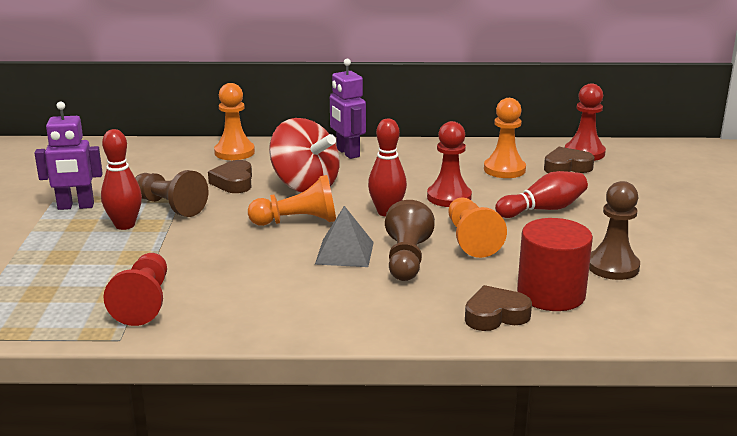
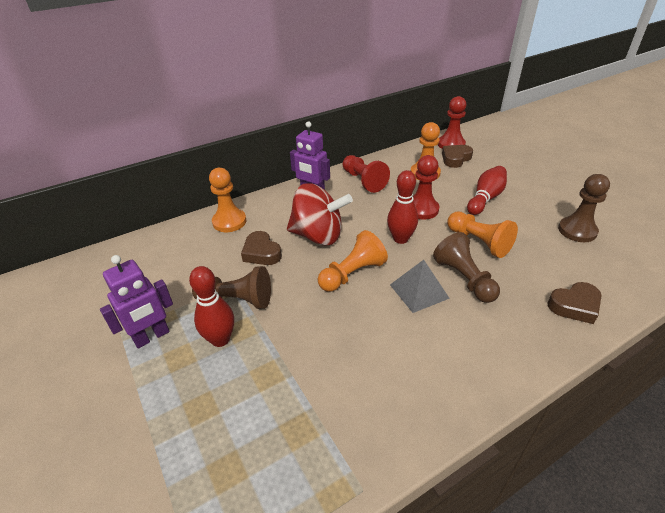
camera: 30 degrees left, 15 degrees up
red pawn [103,253,167,326] -> red pawn moved to [343,155,390,193]
brown heart [465,285,532,331] -> brown heart turned 150 degrees counterclockwise [548,282,602,324]
red cylinder [517,218,593,311] -> none

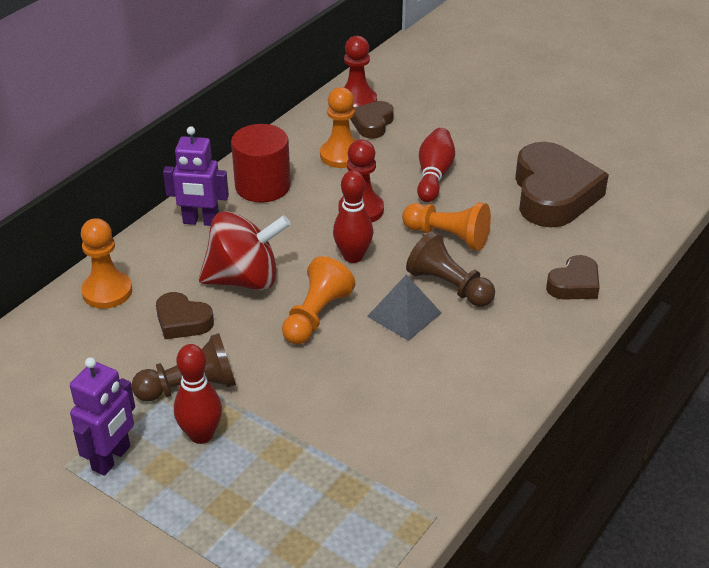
camera: 25 degrees left, 0 degrees up
red pawn [343,155,390,193] -> red cylinder [231,124,291,202]
brown pawn [558,174,610,242] -> brown heart [515,142,609,227]

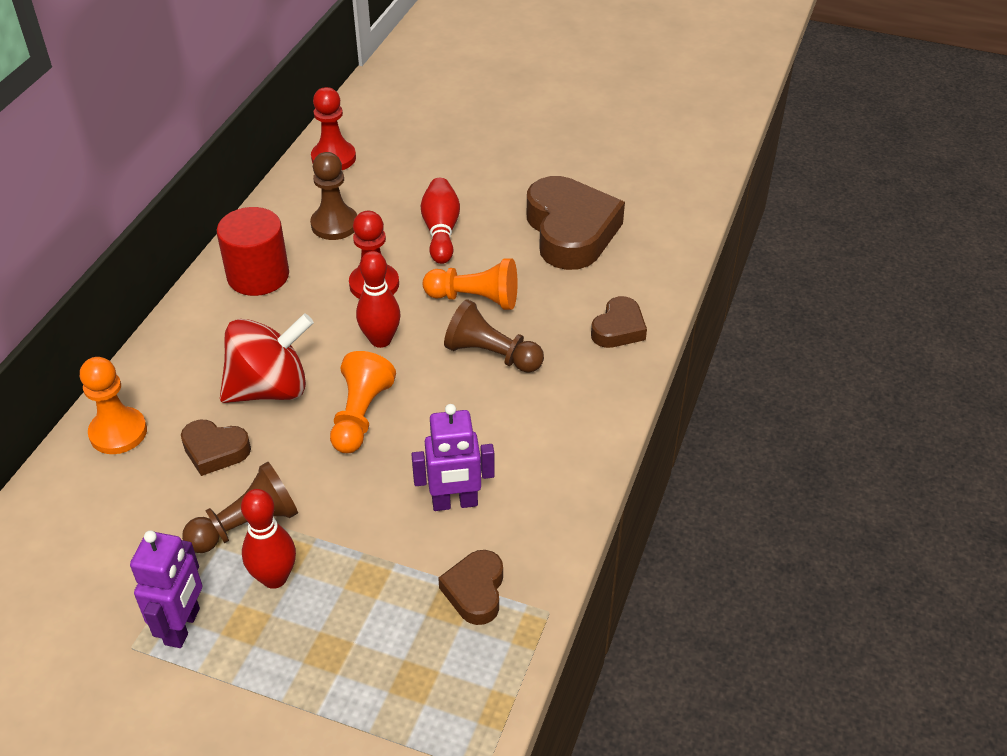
camera: 15 degrees left, 5 degrees up
purple robot [163,126,229,226] -> purple robot moved to [411,404,495,511]
orange pawn [320,87,355,168] -> brown pawn [310,152,357,240]
brown heart [350,101,394,139] -> brown heart moved to [438,550,503,625]
grey pyramid [367,275,441,341] -> none

